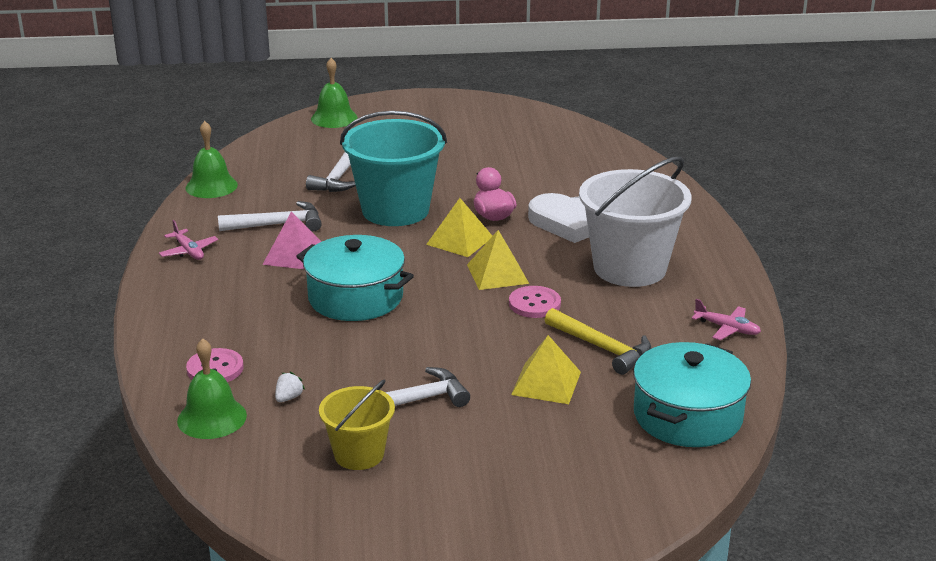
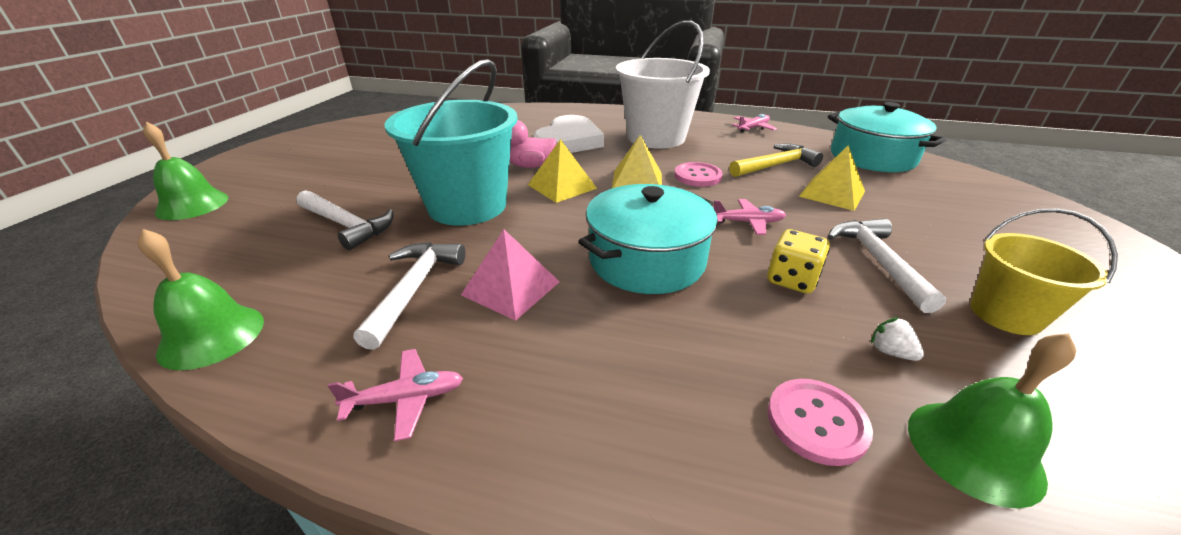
camera: 70 degrees left, 5 degrees up
none -> pink plane [713,199,786,235]
none -> yellow dice [767,229,830,294]

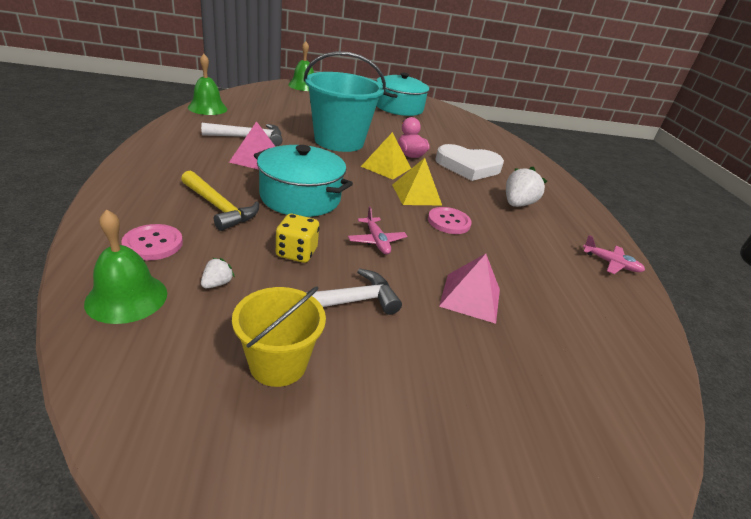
camera: 65 degrees right, 0 degrees up
white hammer [296,190,394,250] -> none
pink plane [328,349,463,442] -> none
white bucket [616,21,710,149] -> white strawberry [506,167,547,207]
yellow hammer [729,144,823,177] -> yellow hammer moved to [181,171,259,231]
yellow pyramid [799,145,865,211] -> pink pyramid [439,254,500,324]
turquoise pot [828,102,947,172] -> turquoise pot moved to [376,73,429,116]

